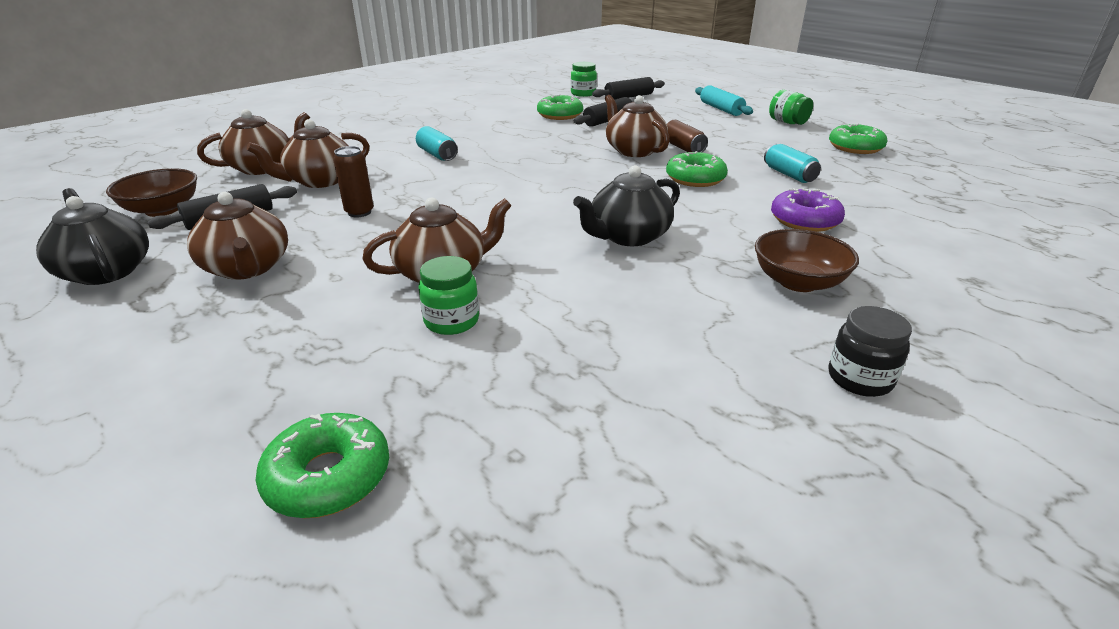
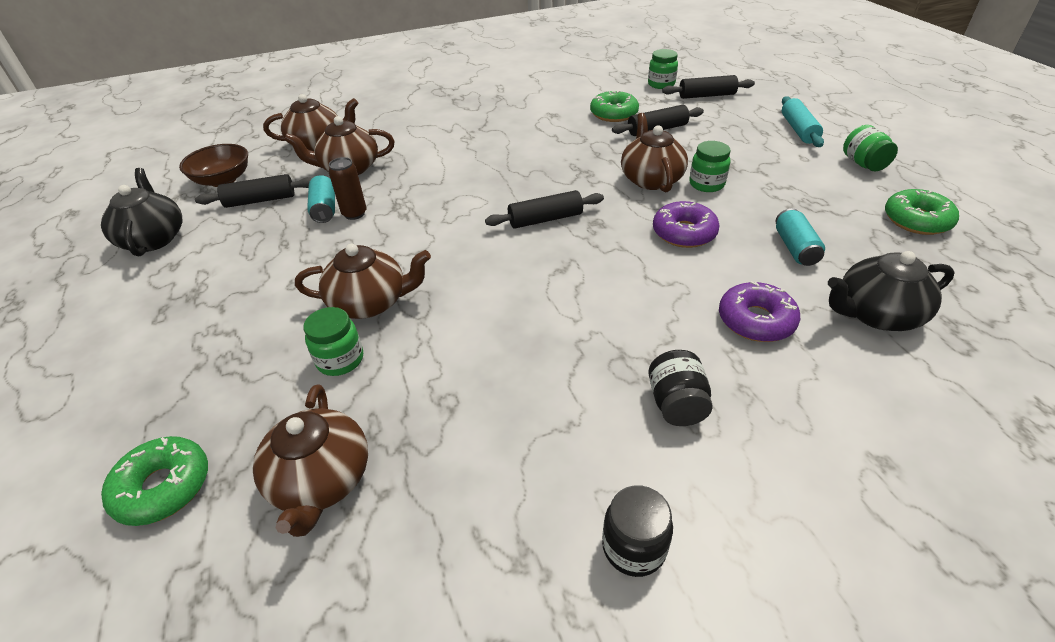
camera: 25 degrees right, 10 degrees up
brown teapot [187,192,288,280] -> brown teapot moved to [253,384,368,537]
turquoise can [416,126,458,161] -> turquoise can moved to [307,175,335,223]
black teapot [573,165,680,246] -> black teapot moved to [828,251,954,331]
brown can [666,120,708,153] -> green jar [689,141,731,192]
green donut [666,151,728,187] -> purple donut [653,201,720,248]
brown bowl [755,229,859,292] -> black jar [648,350,713,426]
none -> black rolling pin [485,190,604,229]

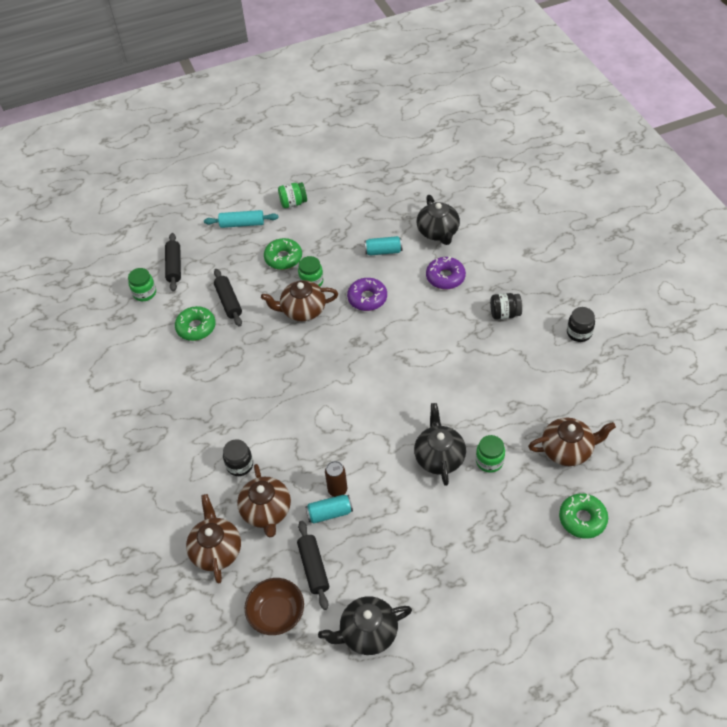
camera: 90 degrees left, 10 degrees up
brown teapot [295,244,431,319] -> black teapot [414,403,466,486]
black rolling pin [485,190,604,229] -> none
green donut [885,189,959,235] -> green donut moved to [264,238,302,270]
none -> black jar [223,439,253,476]

